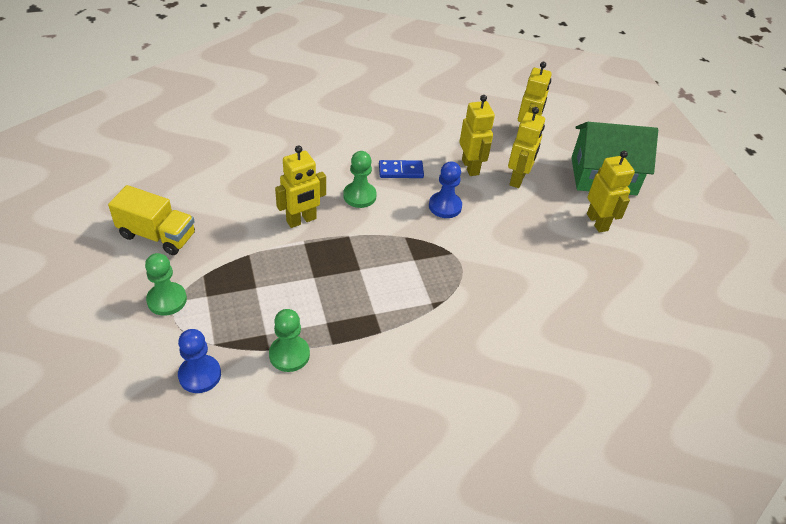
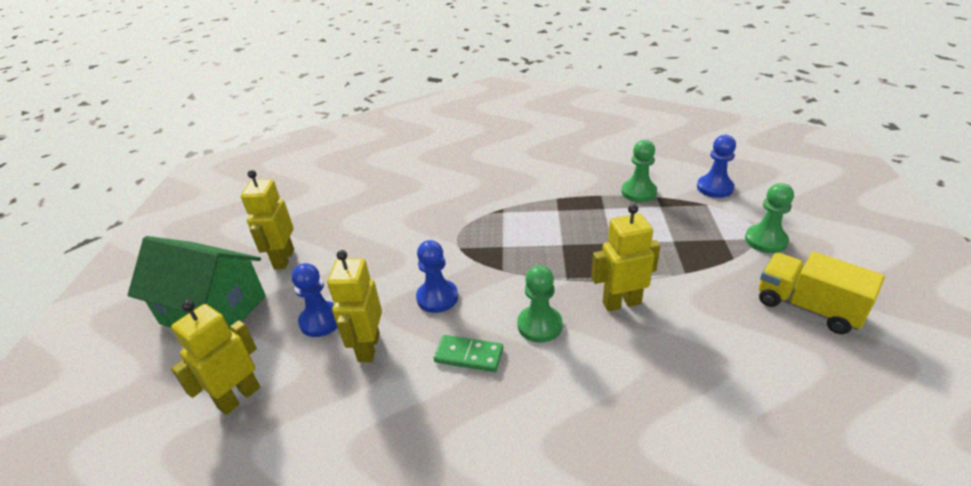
camera: 155 degrees left, 10 degrees down
blue domino [379,160,424,178] -> green domino [434,335,503,372]
yellow robot [508,107,545,188] -> blue pawn [292,263,338,337]

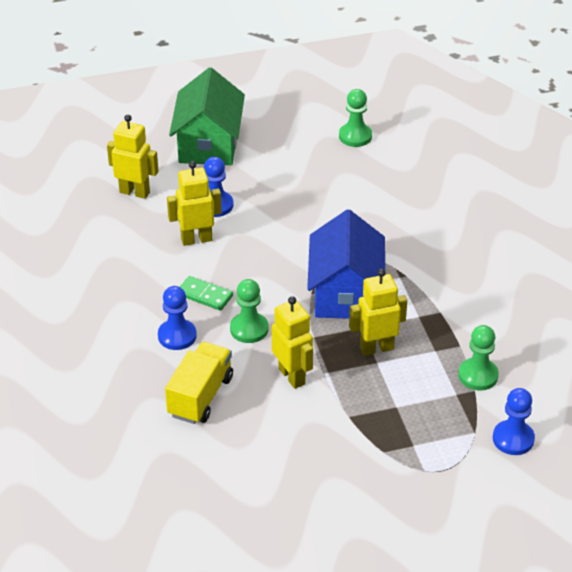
camera: 70 degrees right, 5 degrees up
yellow robot [241,170,294,269] -> yellow robot moved to [349,269,407,356]
blue pawn [416,240,458,313] -> blue pawn moved to [158,286,197,350]
green domino [434,335,503,372] -> green domino turned 60 degrees counterclockwise [180,276,233,311]
green pawn [745,183,794,253] -> green pawn moved to [339,89,372,147]
yellow truck [759,252,885,334] -> yellow truck moved to [165,342,233,424]
none -> blue house [307,209,385,319]

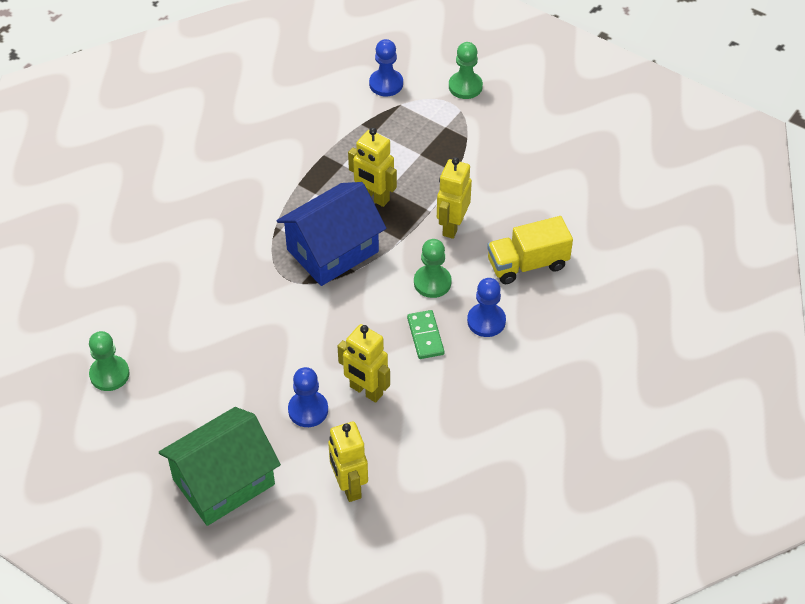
camera: 130 degrees left, 10 degrees up
green pawn [458,325,499,391] -> green pawn moved to [449,42,483,99]

